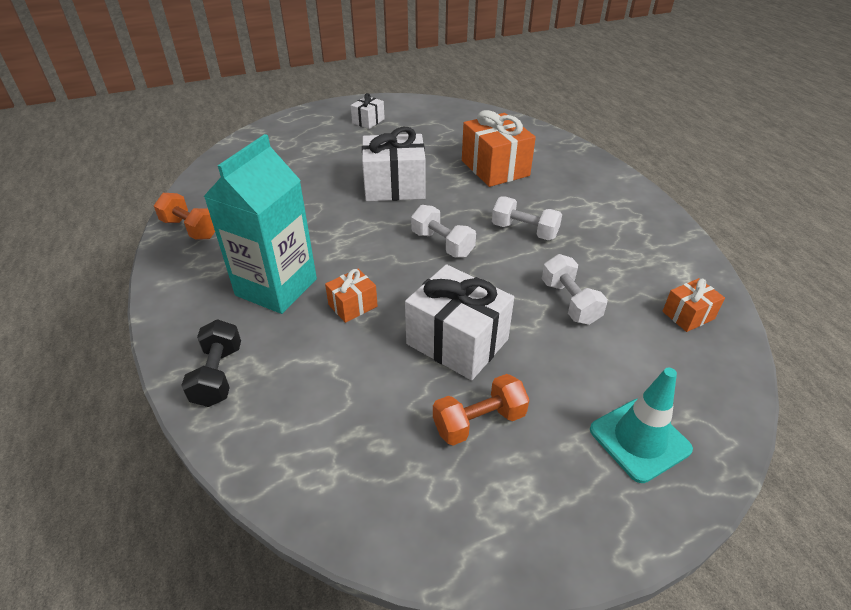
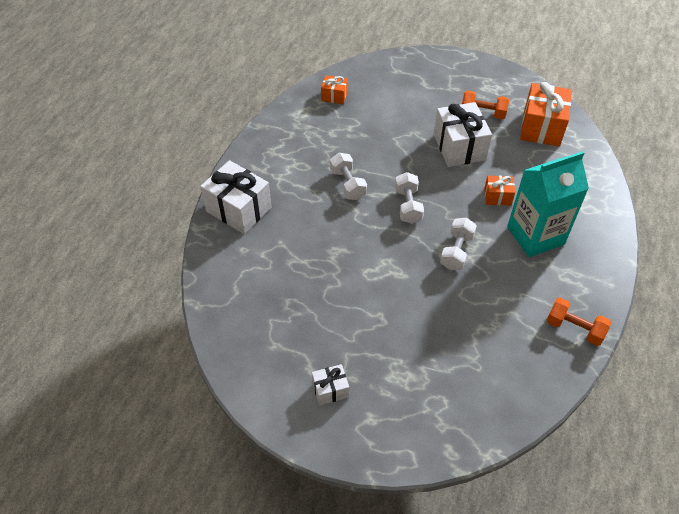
camera: 140 degrees left, 10 degrees up
orange dumbbell [154,193,215,240] -> orange dumbbell turned 45 degrees counterclockwise [547,297,611,346]
black dumbbell [181,319,241,407] -> none
white gift [362,127,426,201] -> white gift moved to [200,160,271,234]
orange gift [462,110,536,187] -> orange gift moved to [520,82,572,147]
white dumbbell [542,254,608,325] -> white dumbbell moved to [440,218,477,270]
turquoise traffic cone [590,368,693,483] -> none

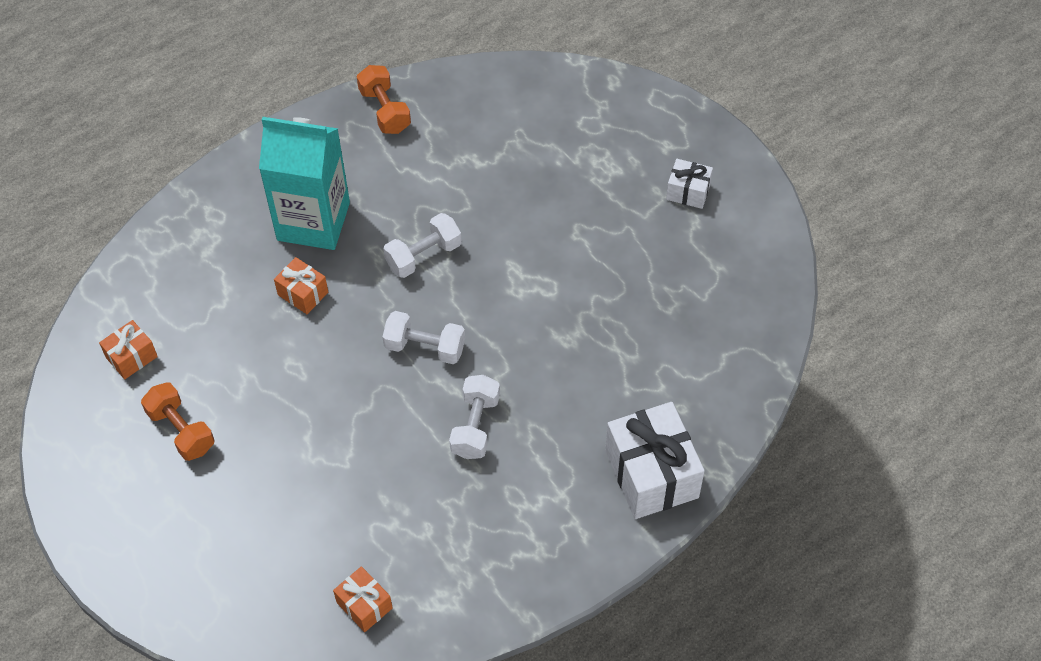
camera: 145 degrees left, 5 degrees up
white dumbbell [395,172,424,224] -> white dumbbell turned 75 degrees clockwise [383,311,465,364]
white gift [434,102,492,167] -> none
orange gift [520,82,572,147] -> orange gift [99,320,158,379], size x0.51

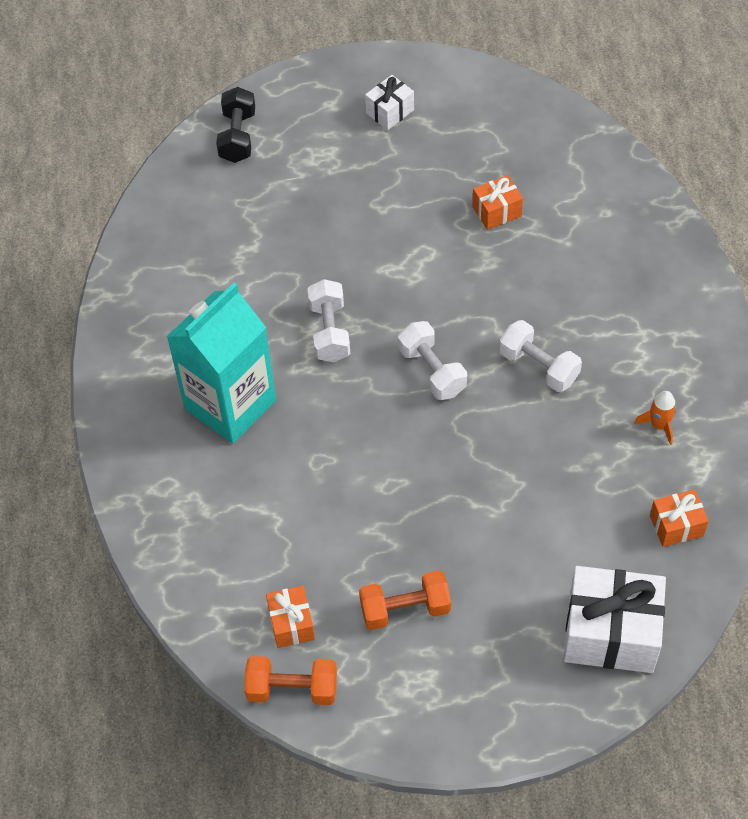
camera: 60 degrees left, 0 degrees up
orange gift [274,257,328,314] -> orange gift moved to [472,175,523,230]
orange dumbbell [357,65,411,134] -> orange dumbbell moved to [244,656,337,705]
white dumbbell [383,311,465,364] -> white dumbbell turned 75 degrees counterclockwise [398,321,467,400]
white gift [605,402,705,519] -> white gift moved to [564,566,666,673]
none -> black dumbbell [216,87,255,163]
none -> orange rocket [634,391,677,445]

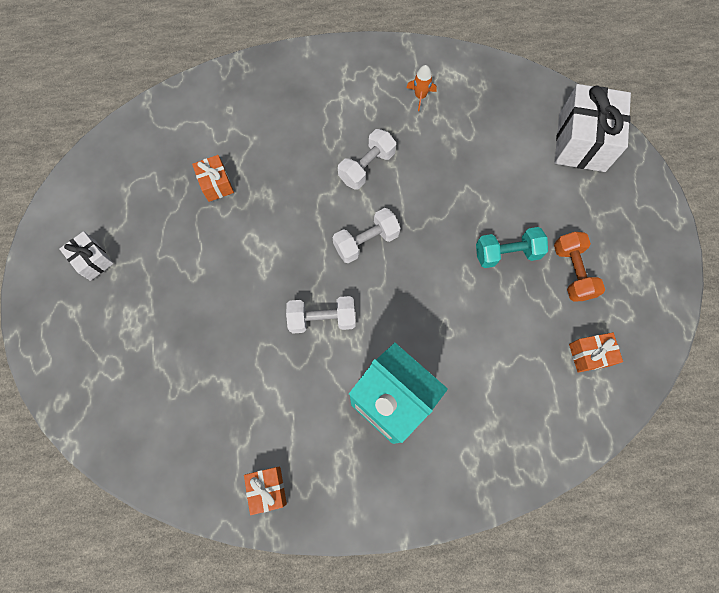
camera: 90 degrees left, 15 degrees up
black dumbbell [216,87,255,163] -> none
orange dumbbell [244,656,337,705] -> none
orange gift [650,489,709,547] -> orange gift moved to [244,466,287,515]
none -> turquoise dumbbell [476,227,548,268]

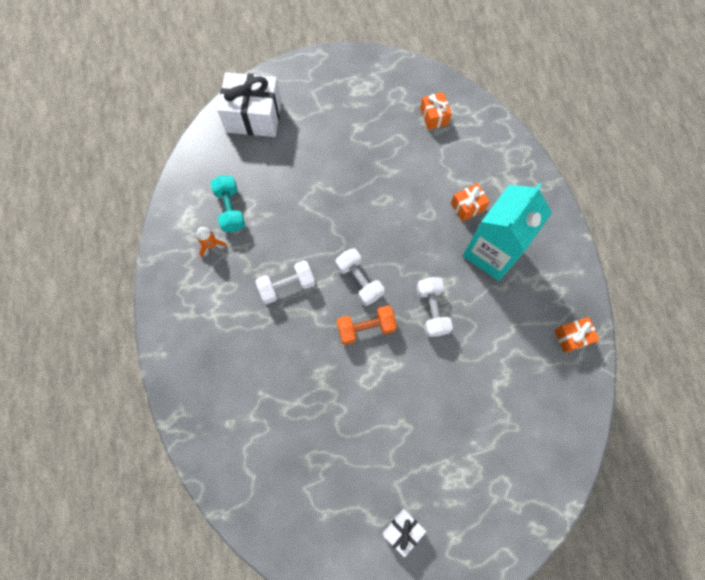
camera: 95 degrees left, 0 degrees up
orange gift [192,155,234,202] -> orange gift moved to [451,183,490,222]
white dumbbell [338,129,396,190] -> white dumbbell turned 60 degrees counterclockwise [255,260,315,304]
turquoise dumbbell [476,227,548,268] -> turquoise dumbbell moved to [210,175,245,232]
orange dumbbell [554,232,605,301] -> orange dumbbell moved to [337,305,397,345]

